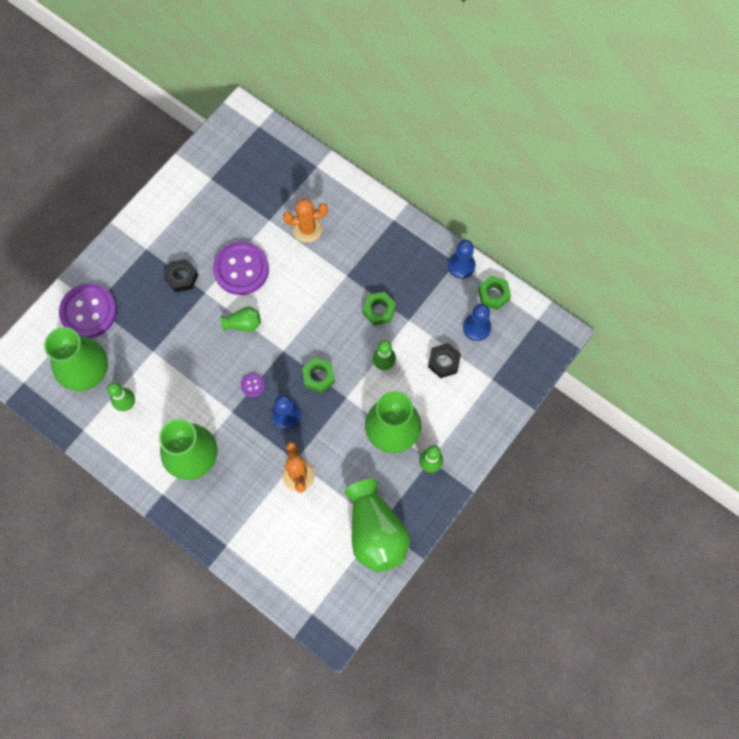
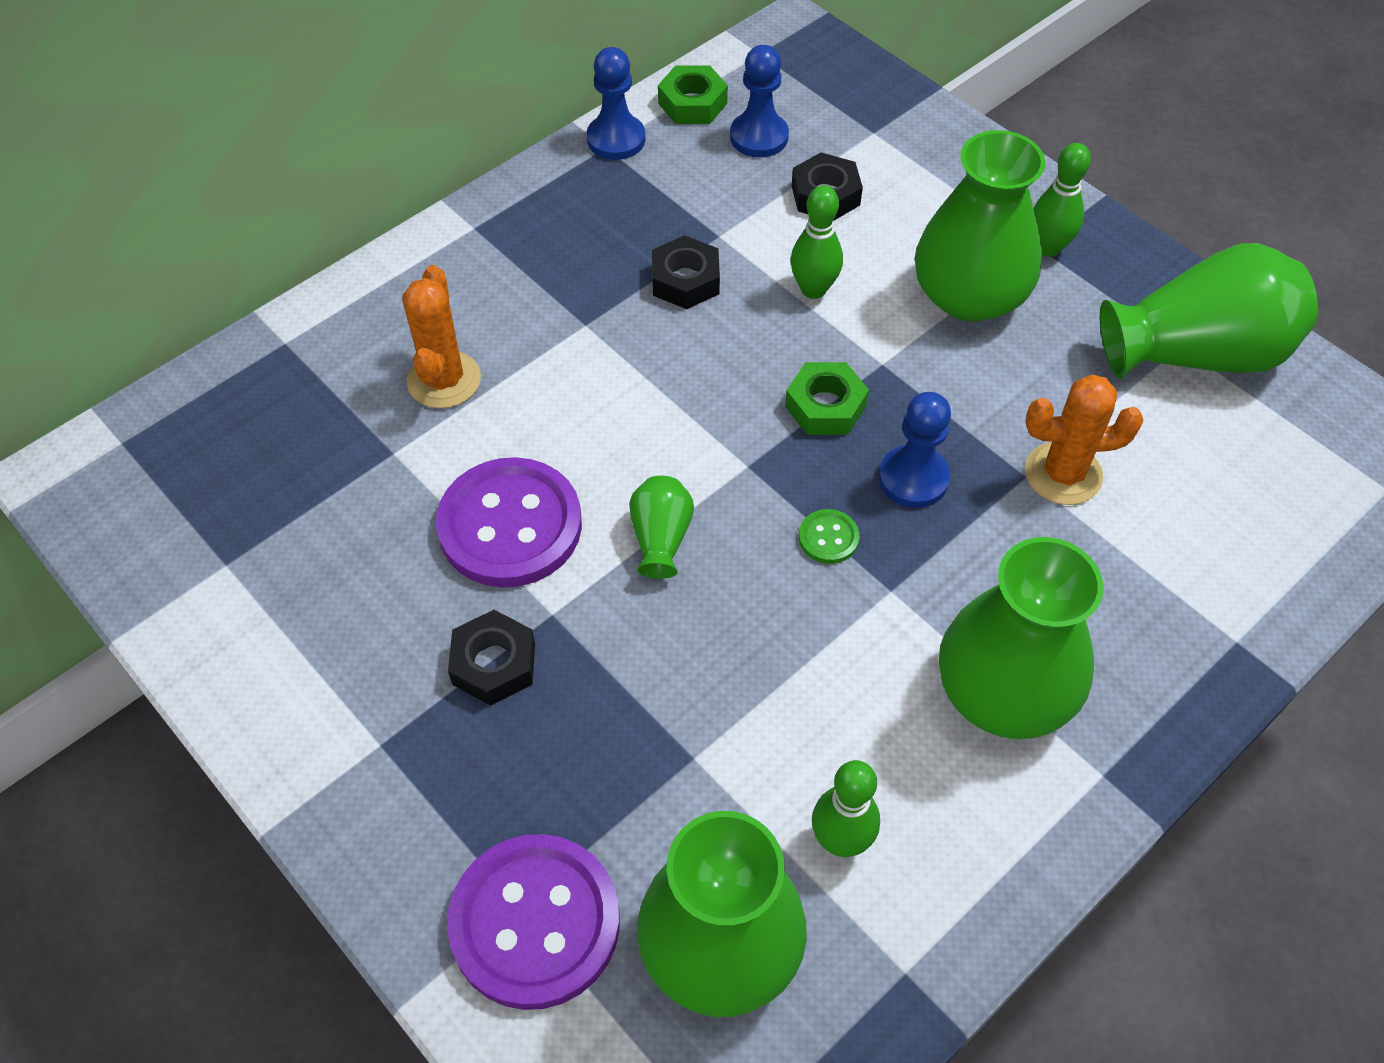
camera: 80 degrees left, 15 degrees down
purple button [241,374,265,397] -> green button [799,509,859,564]
green nut [363,292,396,326] -> black nut [652,235,720,309]

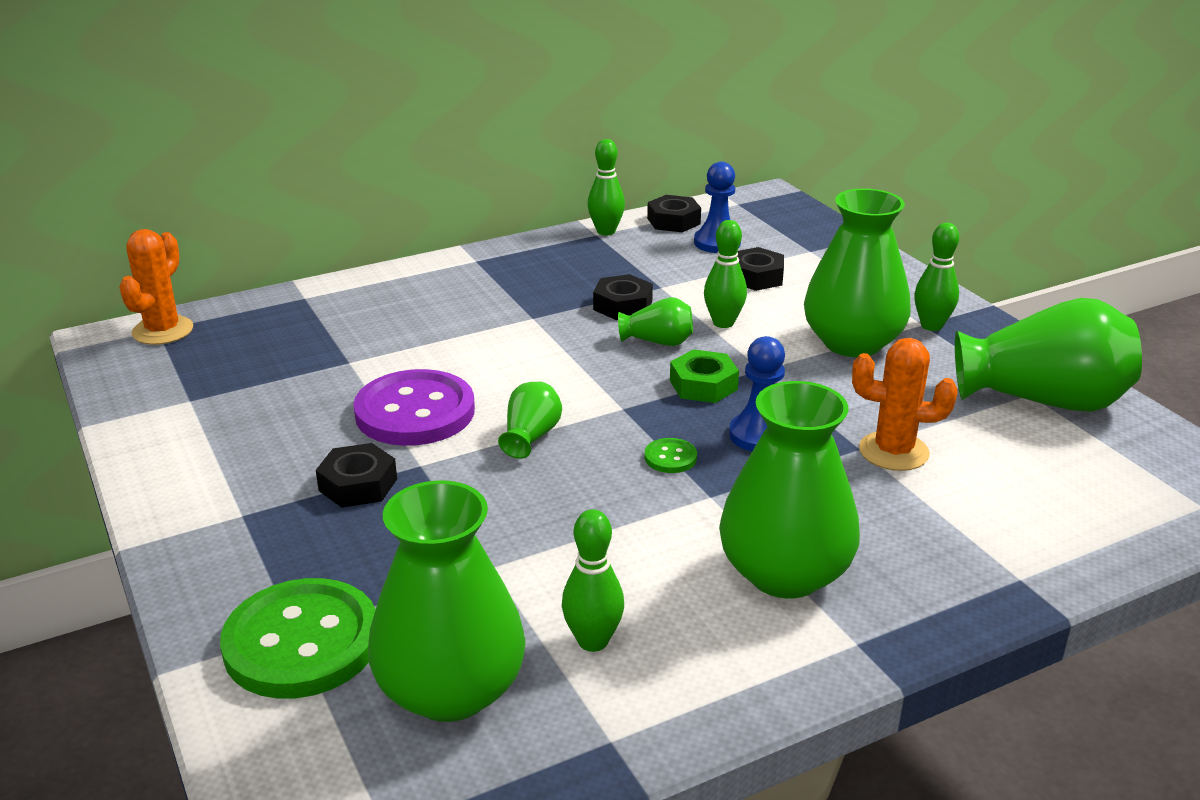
camera: 15 degrees right, 25 degrees down
orange cactus [402,265,481,408] -> orange cactus moved to [119,229,193,345]
purple button [447,834,620,1010] -> green button [220,578,376,699]
blue pawn [587,47,645,160] -> green bowling pin [587,139,625,236]
green nut [658,65,728,124] -> black nut [647,195,701,232]
none -> green vase [618,297,693,346]

